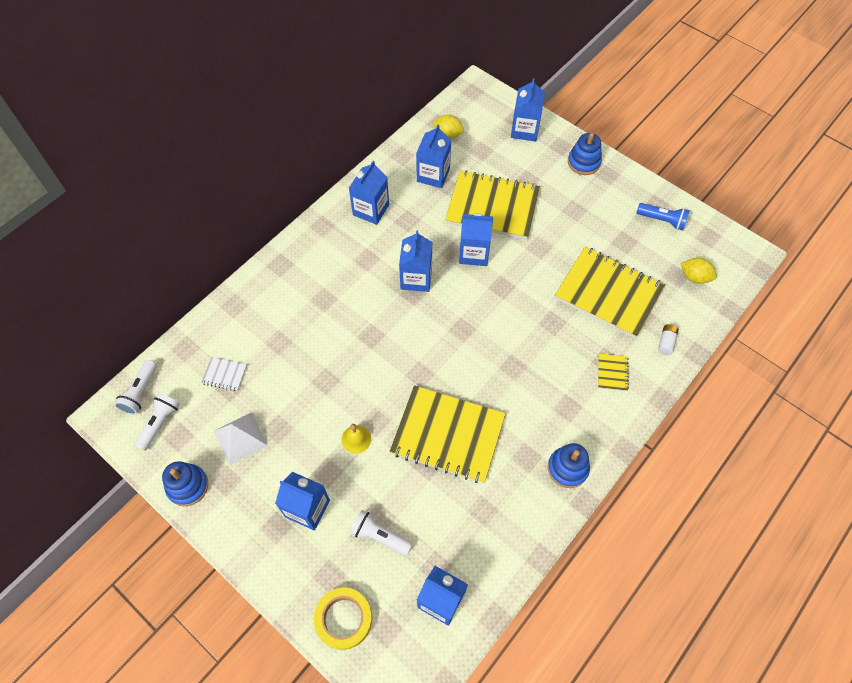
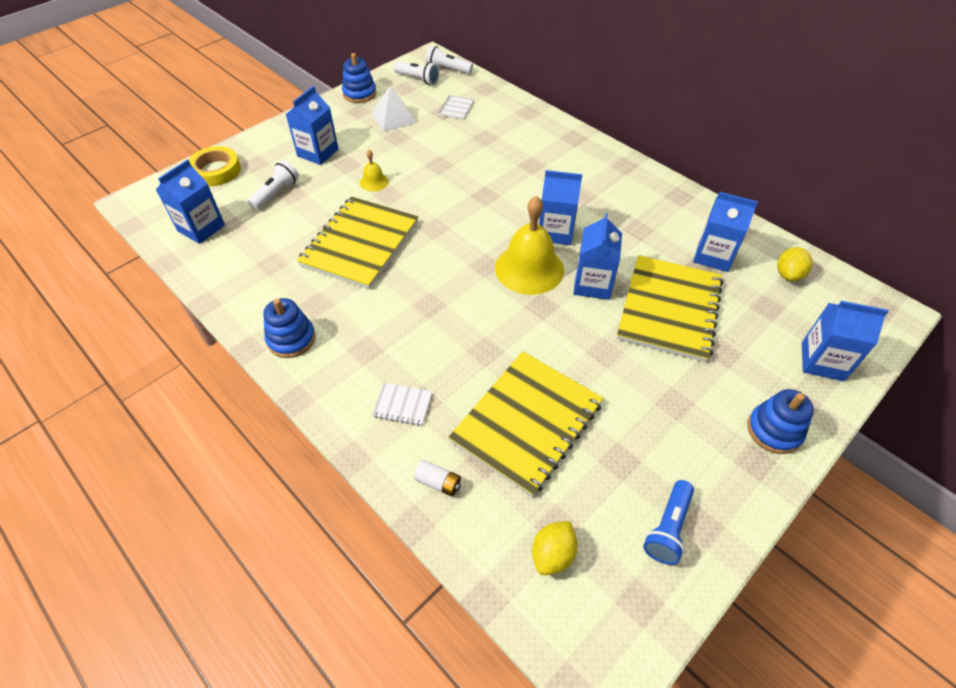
camera: 95 degrees right, 10 degrees down
blue carton [349,161,389,225] -> none
yellow notebook [598,353,629,391] -> white notebook [372,383,432,426]
none -> yellow bell [495,196,564,295]

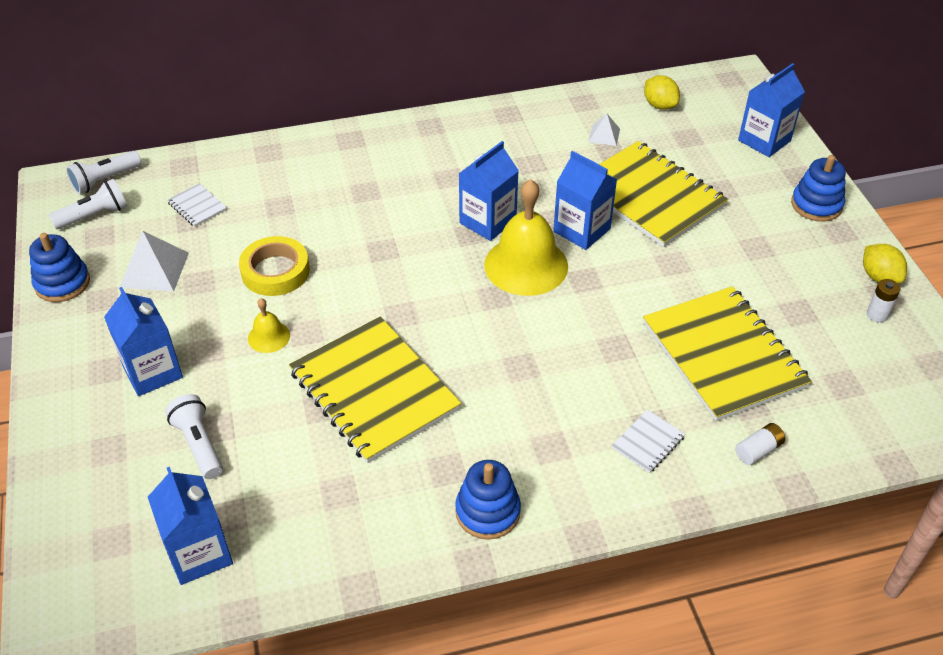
camera: 60 degrees left, 5 degrees down
yellow tape [189,146,241,186] -> yellow tape moved to [239,236,310,296]
yellow lemon [532,521,578,575] -> yellow lemon moved to [863,244,907,284]
blue flashlight [643,480,694,565] -> white battery [867,279,900,323]
blue carton [693,192,758,272] -> white pyramid [589,114,620,146]

